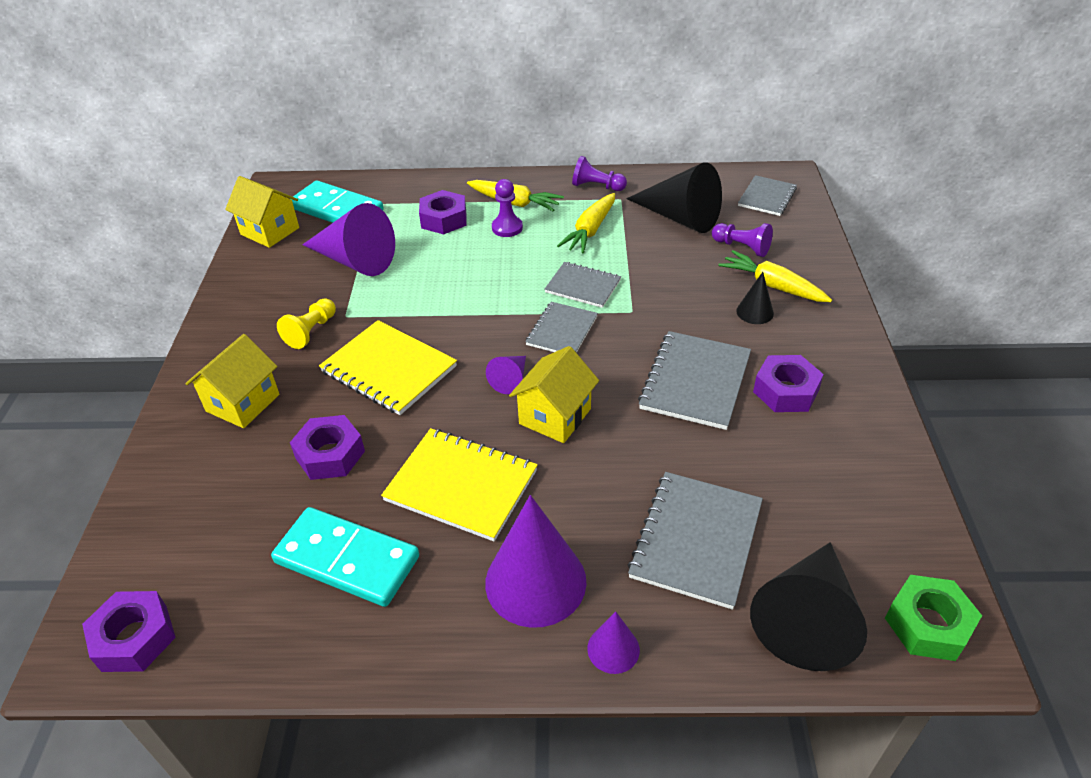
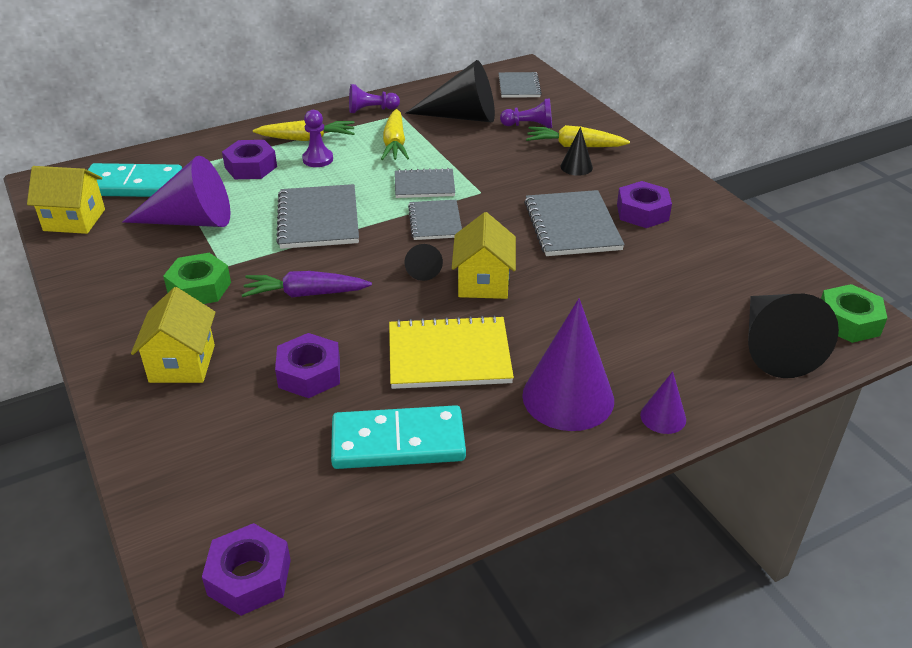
camera: 30 degrees left, 5 degrees down
yellow pawn [277,298,336,349] -> green nut [163,253,231,304]
yellow notebook [319,320,457,415] -> purple carrot [242,271,372,297]
purple cone [486,356,526,394] -> black cone [404,244,443,281]
grey notebook [628,472,763,610] -> grey notebook moved to [276,184,359,249]

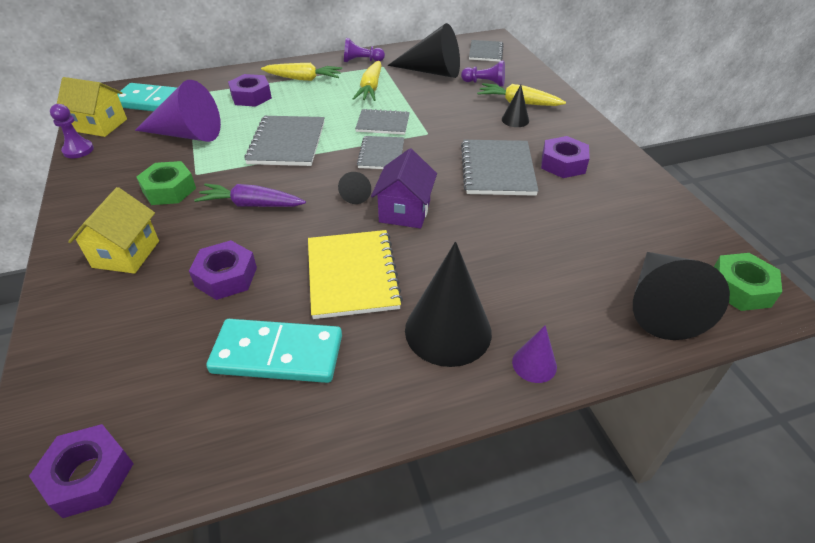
camera: 10 degrees right, 5 degrees up
purple pawn [302,110,333,167] -> purple pawn moved to [50,104,94,158]
yellow notebook [389,315,514,389] -> yellow notebook turned 75 degrees clockwise [308,230,403,319]
yellow house [452,212,516,299] -> purple house [371,148,437,228]
purple cone [522,298,614,431] -> black cone [405,241,492,367]

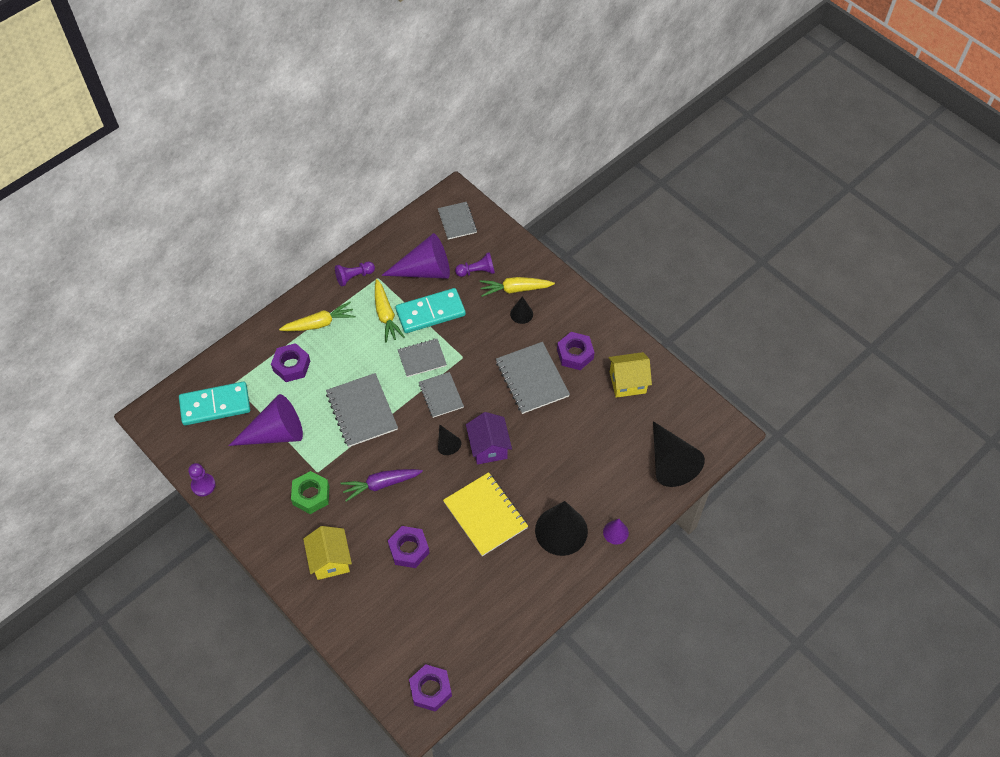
camera: 25 degrees left, 15 degrees up
yellow house [57,77,127,137] -> yellow house moved to [609,352,652,398]
turquoise domino [206,319,342,383] -> turquoise domino moved to [395,288,466,333]
black cone [387,23,460,78] -> purple cone [381,233,450,279]
green nut [714,253,782,311] -> none

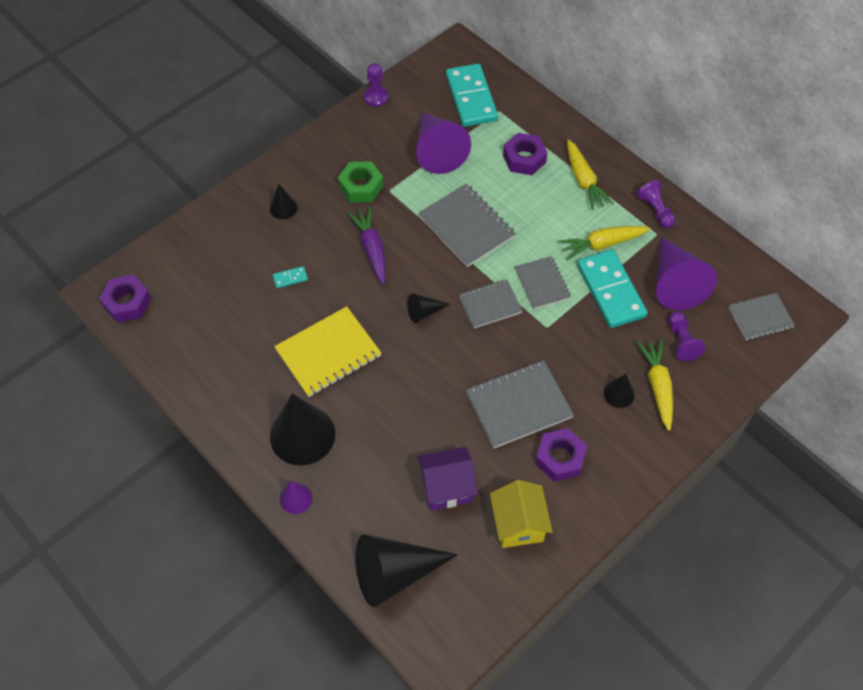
camera: 90 degrees right, 0 degrees up
yellow house [303,526,352,580] -> black cone [270,184,297,219]
grey notebook [326,373,398,447] -> grey notebook turned 75 degrees clockwise [418,184,516,267]
purple nut [388,526,429,568] -> turquoise domino [273,266,308,288]
purple house [466,412,512,465] -> purple house moved to [418,447,478,511]

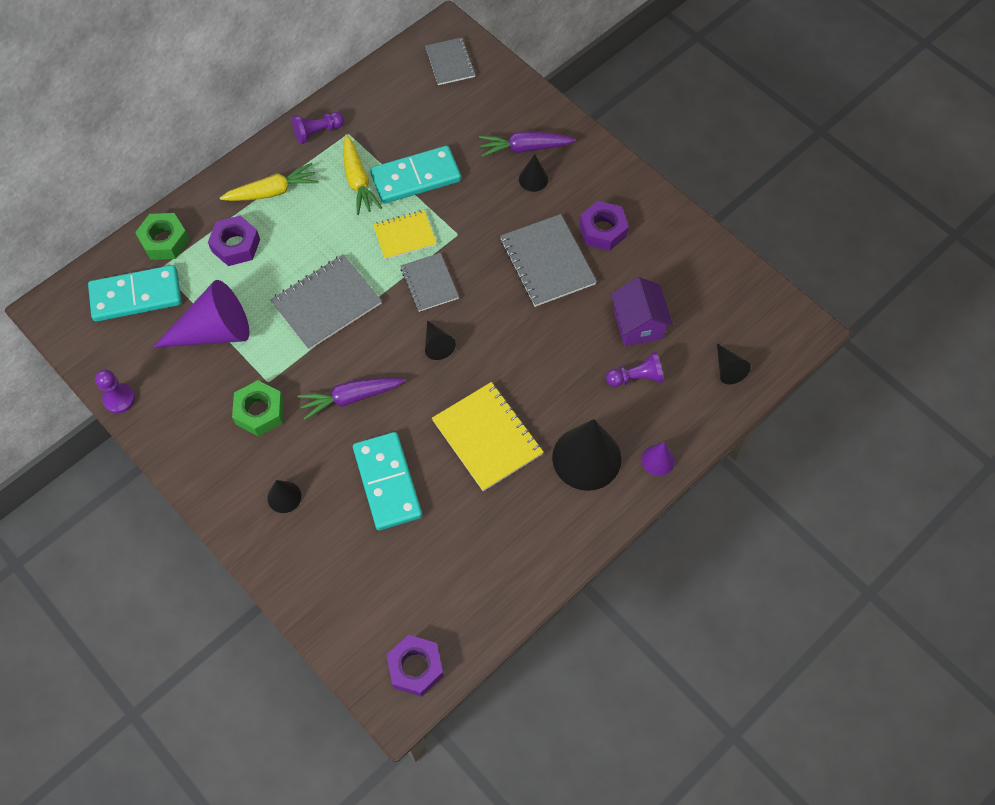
camera: 90 degrees left, 5 degrees up
turquoise domino [273,266,308,288] -> turquoise domino [353,432,422,530], size x2.49
black cone [355,534,458,607] -> black cone [717,344,751,385], size x0.48
yellow house [490,480,553,548] -> none
grey notebook [515,256,571,309] -> yellow notebook [373,210,437,260]
yellow carrot [637,339,673,431] -> purple carrot [479,131,576,157]
purple cone [656,237,717,310] -> none
purple pawn [668,311,706,361] -> purple pawn moved to [606,352,664,387]
none -> green nut [135,213,189,260]

